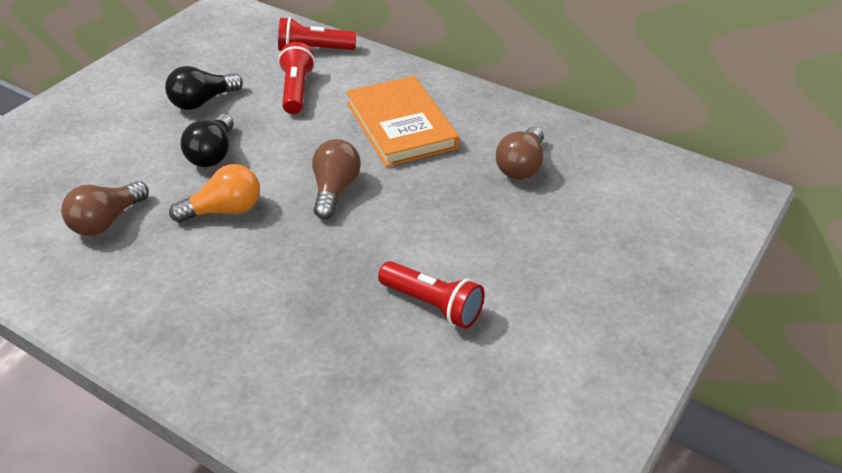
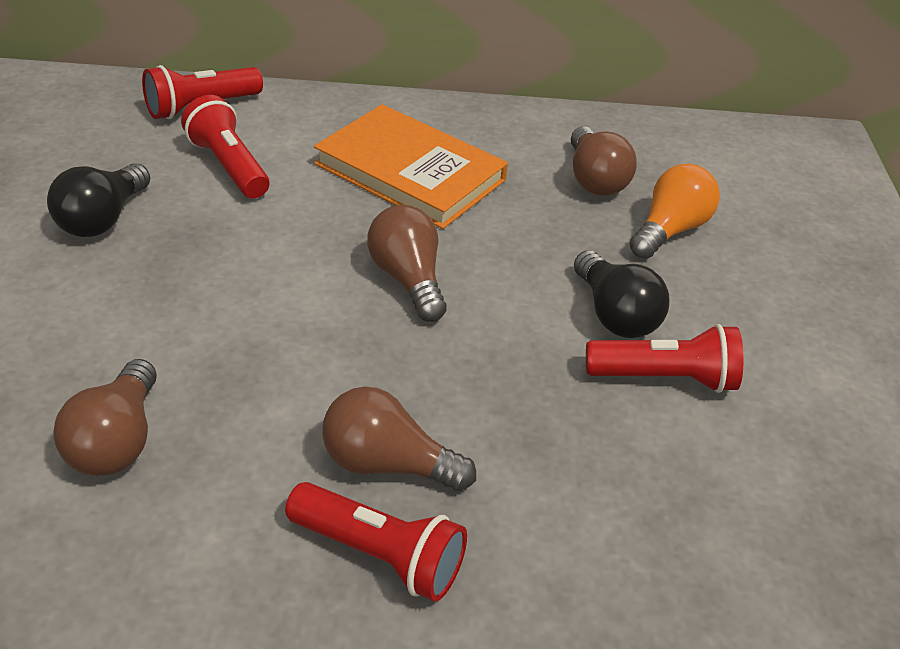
camera: 35 degrees left, 0 degrees up
orange light bulb [169,164,260,223] -> orange light bulb moved to [629,164,720,259]
black light bulb [181,114,234,167] -> black light bulb moved to [574,251,669,338]
none -> red flashlight [285,482,467,602]
none -> brown light bulb [322,387,476,491]

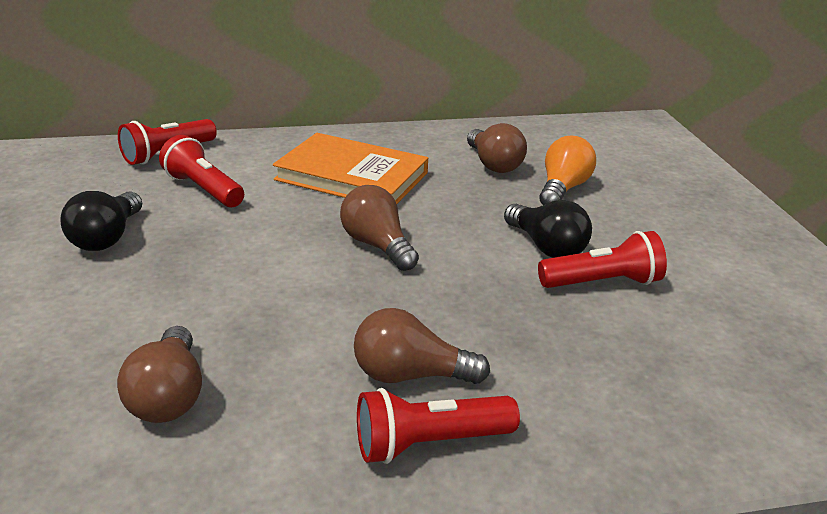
camera: 10 degrees left, 10 degrees down
red flashlight [285,482,467,602] -> red flashlight turned 150 degrees clockwise [357,388,520,464]

